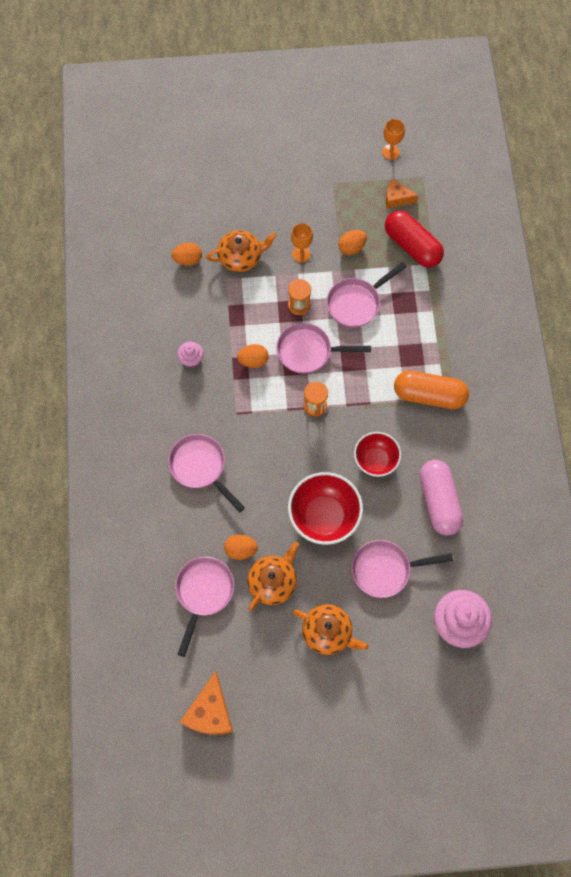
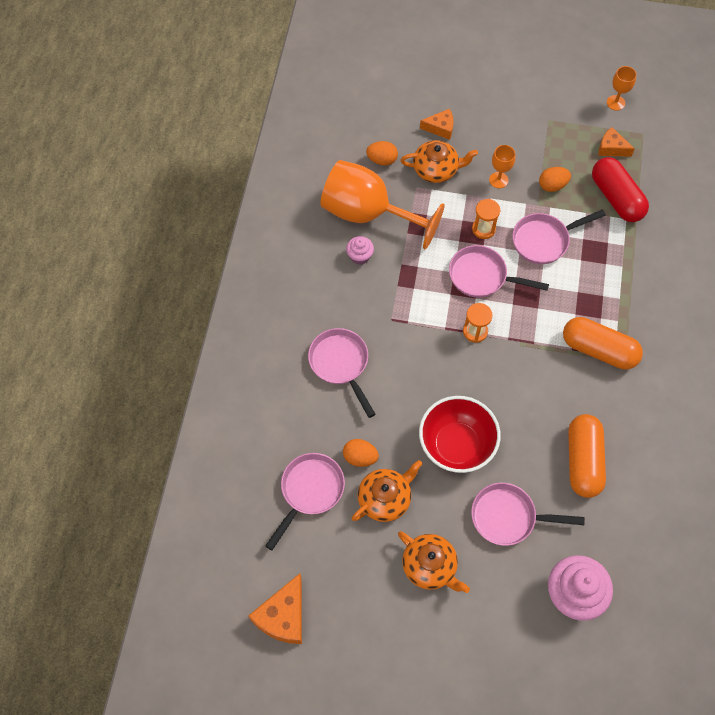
camera: 15 degrees right, 5 degrees down
orange egg [237,344,269,368] -> none
red bowl [354,432,401,477] -> none
pink capsule [420,460,463,536] -> orange capsule [568,414,606,498]
none -> orange goblet [320,160,445,249]
none -> orange cheese [420,109,454,140]

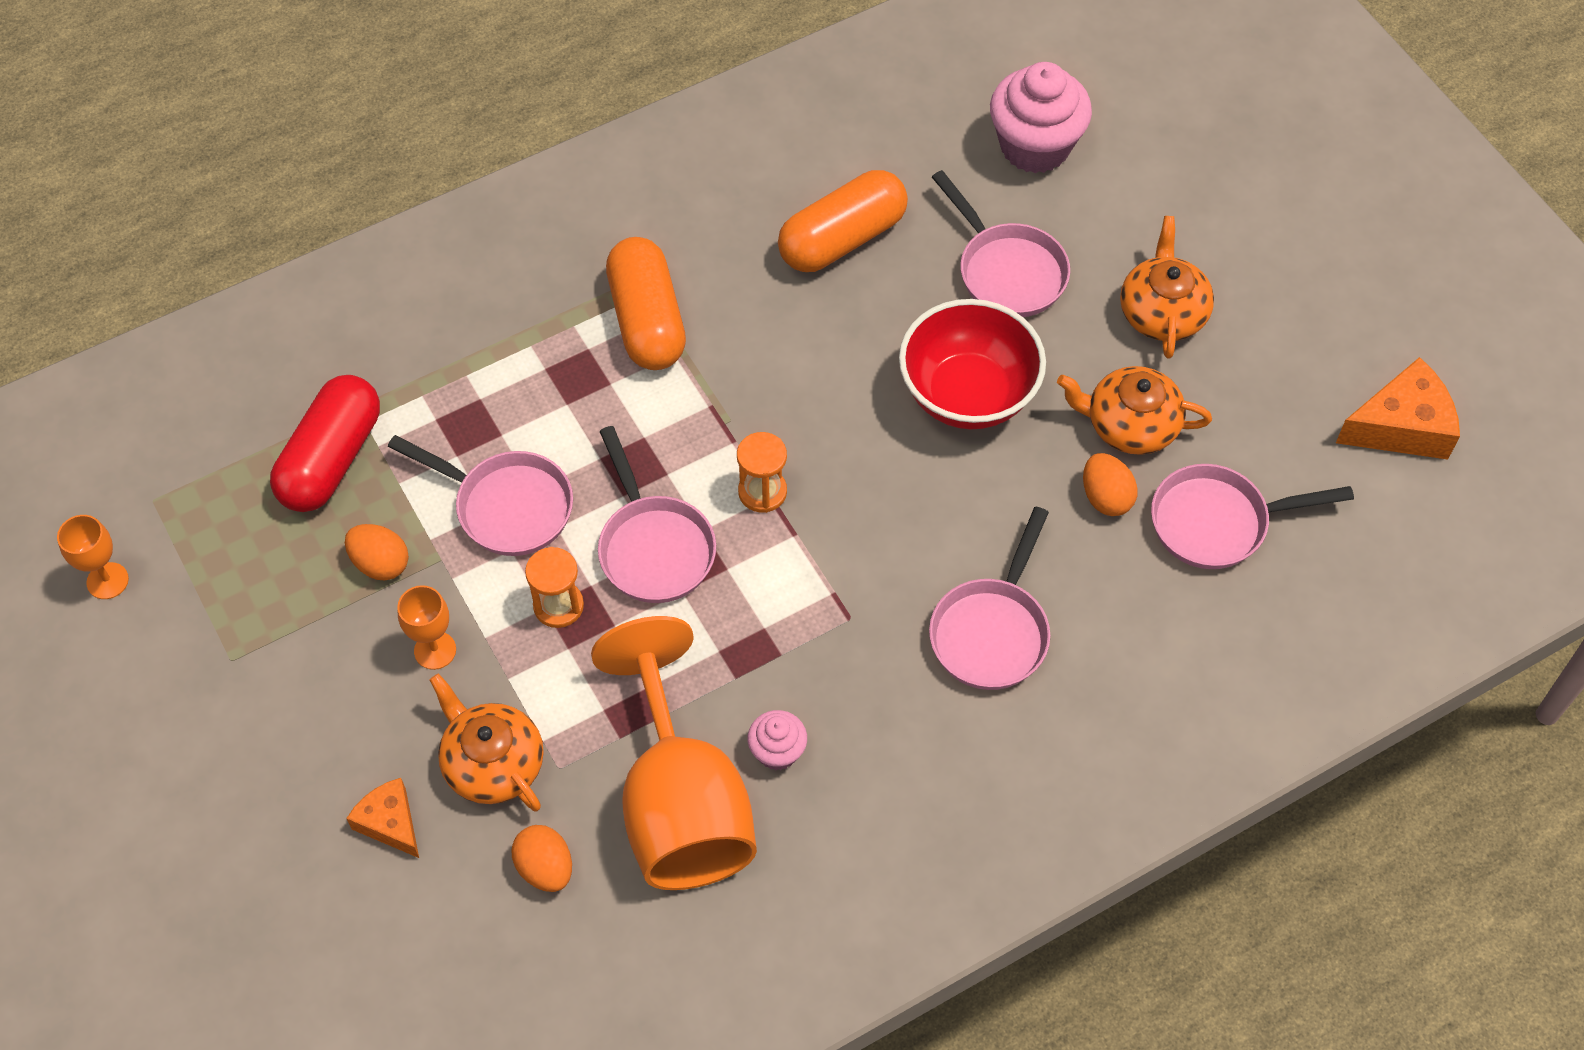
camera: 130 degrees left, 5 degrees down
orange cheese [598,127,635,157] -> none

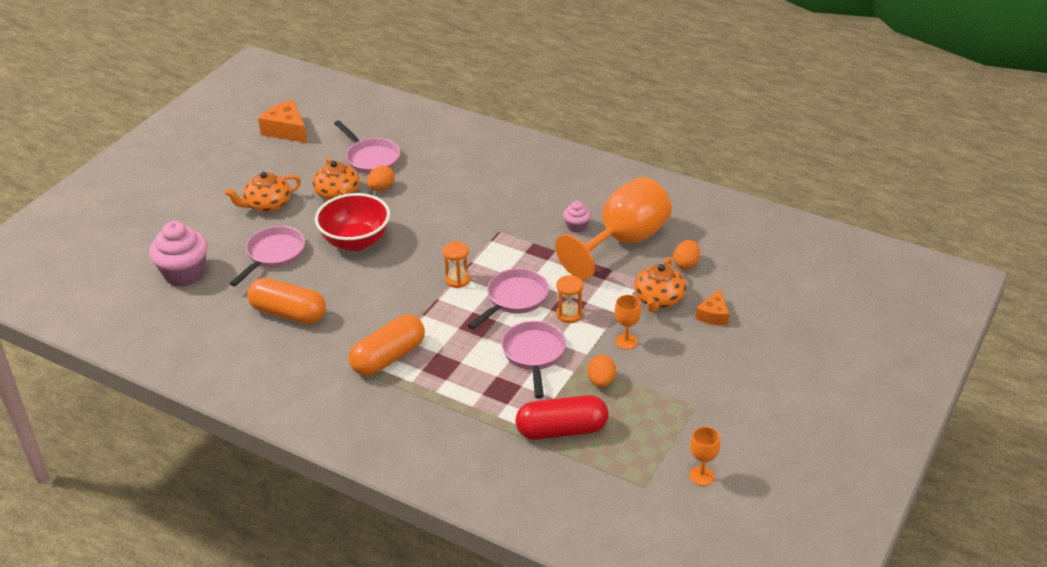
camera: 120 degrees left, 20 degrees down
pink pan [929,507,1051,690] -> none

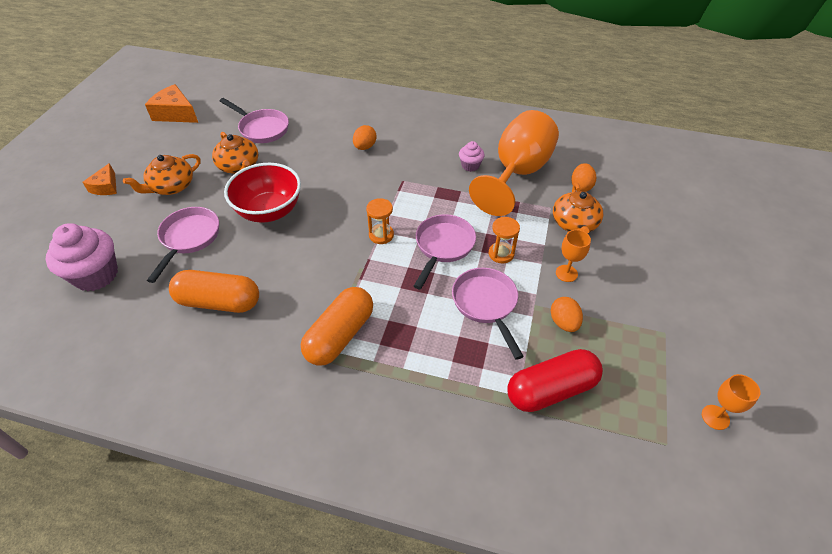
camera: 15 degrees left, 10 degrees up
orange egg [367,166,395,191] -> orange egg moved to [353,125,376,150]
orange cheese [695,289,729,326] -> orange cheese moved to [82,163,117,195]

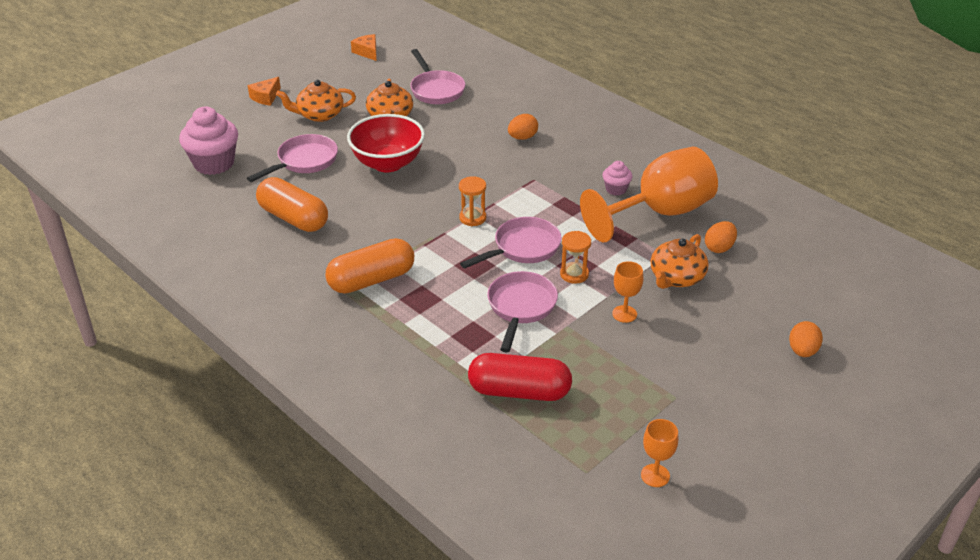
camera: 30 degrees right, 10 degrees down
orange cheese [145,84,198,123] -> orange cheese [351,34,377,61], size x0.62
orange egg [551,297,583,332] -> orange egg moved to [789,321,823,357]

